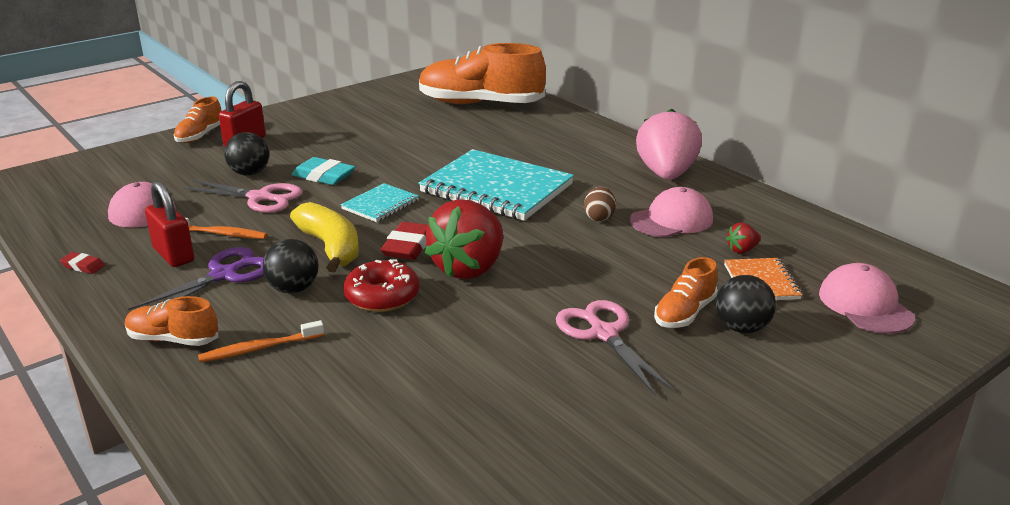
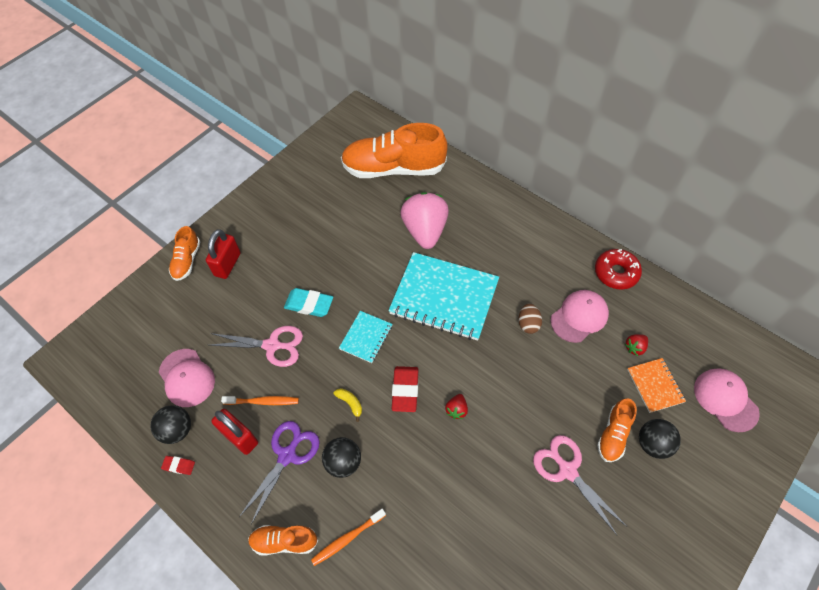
camera: 10 degrees left, 30 degrees up
black ball [224,132,269,176] -> black ball moved to [150,405,191,444]
yellow banana [290,202,359,273] -> yellow banana [334,388,362,422], size x0.44
red donut [343,259,420,312] -> red donut moved to [595,249,642,289]
red strawberry [425,199,503,279] -> red strawberry [445,394,468,419], size x0.41
pink strawberry [636,109,702,180] -> pink strawberry moved to [400,192,449,249]

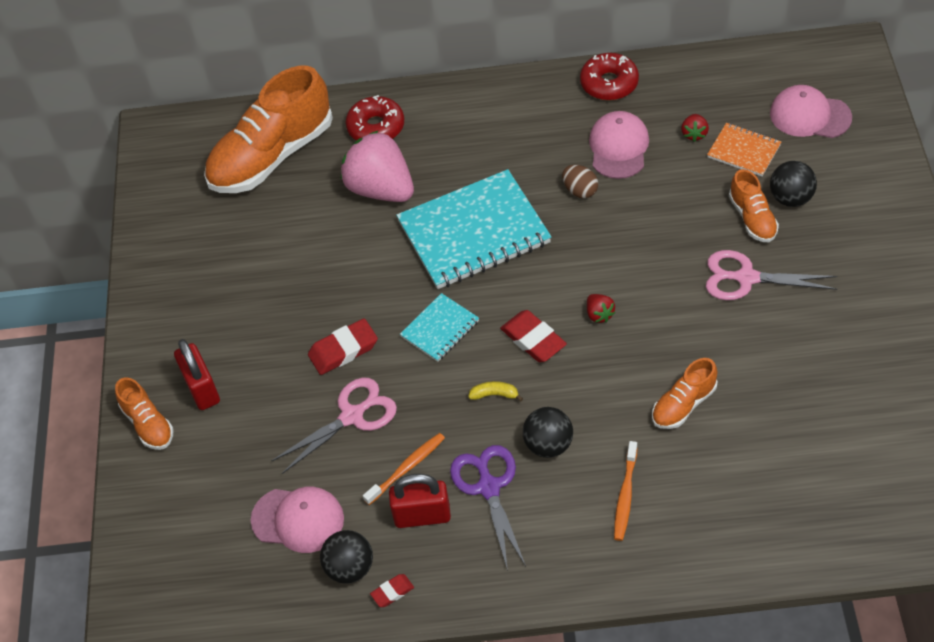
camera: 40 degrees left, 5 degrees down
orange shoe [248,525,318,556] -> orange shoe moved to [652,358,718,429]
turquoise eraser [284,288,333,317] -> red eraser [308,319,378,375]
turquoise notebook [339,311,392,363] -> turquoise notebook turned 60 degrees clockwise [400,293,479,362]
none -> red donut [345,95,404,141]

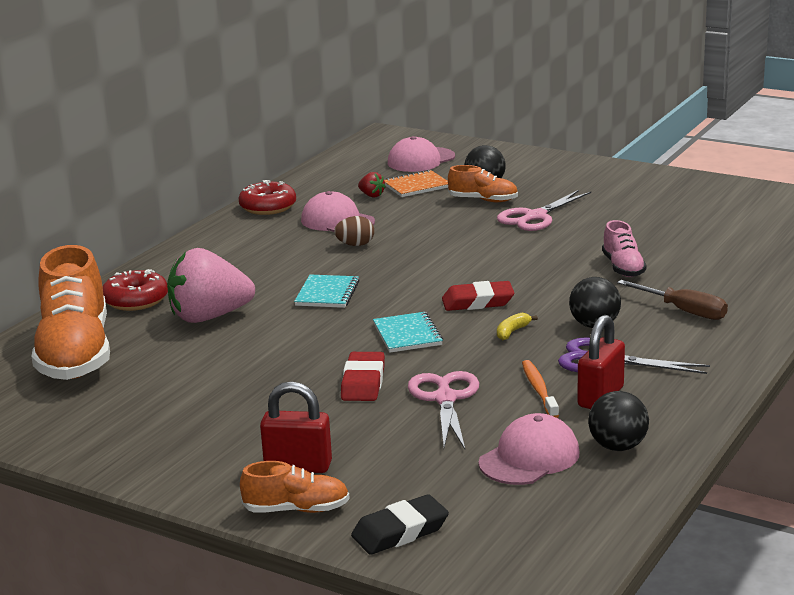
camera: 60 degrees left, 30 degrees down
red eraser [370,574,414,607] -> none
turquoise notebook [396,169,552,289] -> turquoise notebook [294,275,360,308], size x0.49
red strawberry [587,294,615,323] -> none
orange toothbrush [614,441,638,541] -> brown screwdriver [617,280,728,320]
orange shoe [652,358,718,429] -> pink shoe [602,220,647,277]
none -> black eraser [351,494,449,555]

